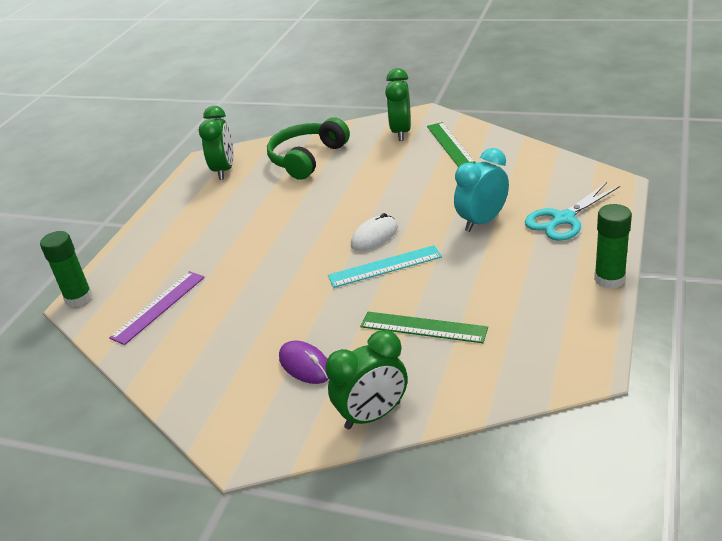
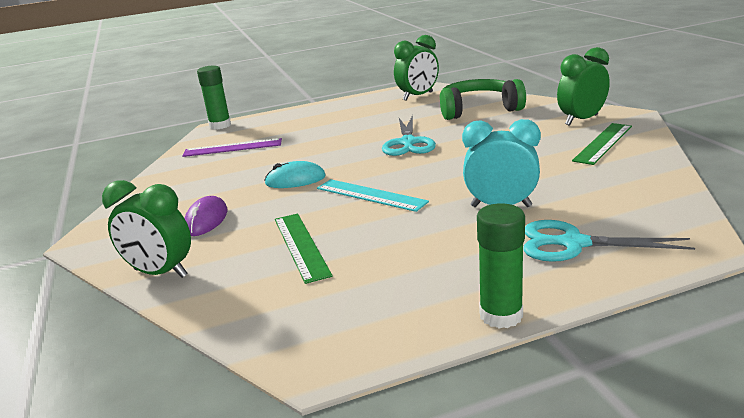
camera: 50 degrees right, 10 degrees down
white mouse [351,213,398,251] -> none
none -> turquoise mouse [264,161,326,188]
none -> turquoise scissors [382,115,436,156]

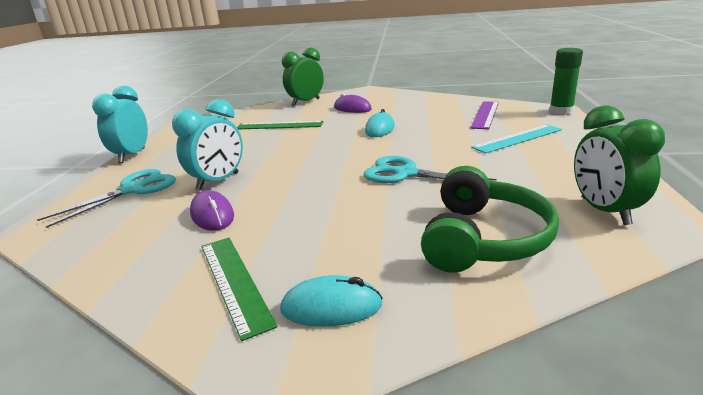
camera: 115 degrees right, 0 degrees up
turquoise ruler [317,179,429,212] -> turquoise ruler moved to [471,125,562,154]
green glue stick [477,203,525,329] -> turquoise clock [92,86,148,163]
green clock [557,47,610,126] -> turquoise mouse [280,275,383,327]
none -> purple mouse [190,190,234,231]

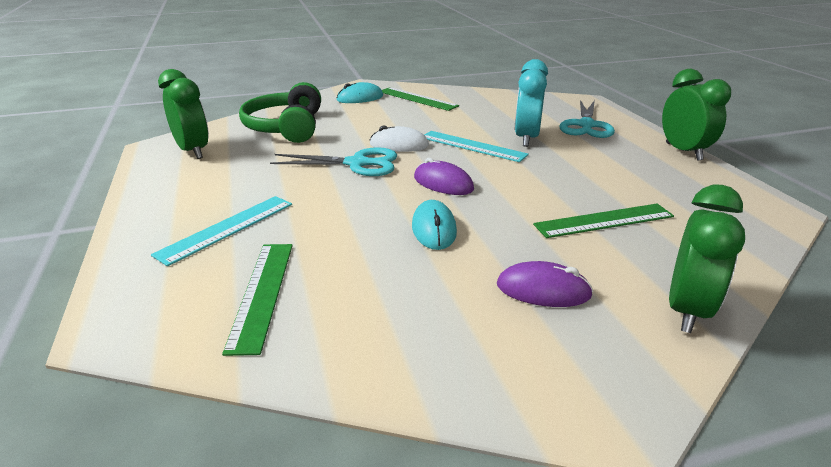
camera: 155 degrees right, 5 degrees up
turquoise clock [92,86,148,163] -> green clock [662,69,731,161]
purple mouse [190,190,234,231] -> purple mouse moved to [414,158,474,195]
purple ruler [471,101,499,129] -> green ruler [222,244,293,356]
green glue stick [549,48,583,115] -> none
none -> white mouse [370,126,429,152]
none -> turquoise ruler [425,131,529,162]

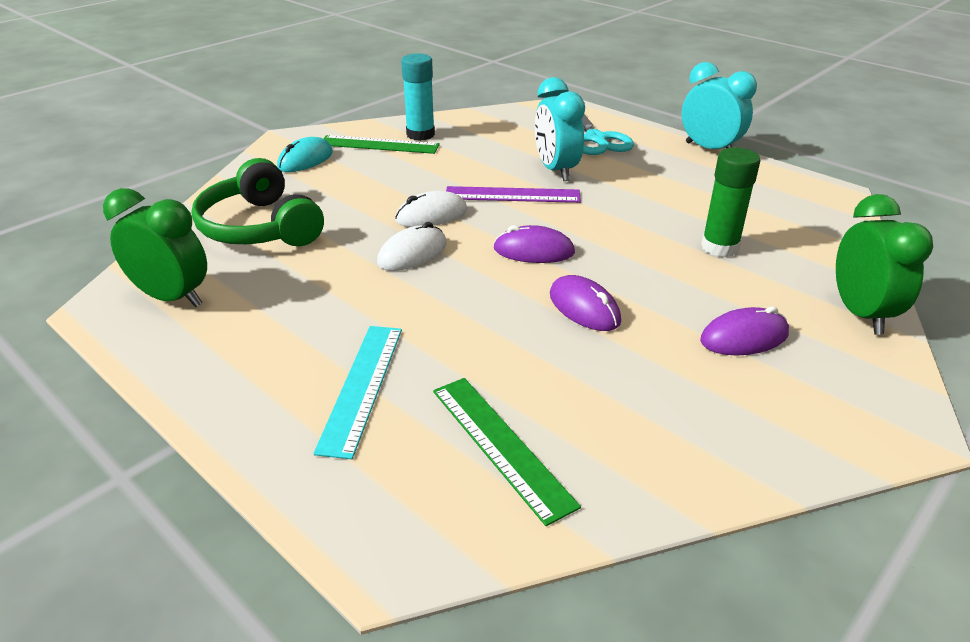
camera: 30 degrees left, 5 degrees up
turquoise scissors [270,147,397,176] -> white mouse [377,222,447,271]
turquoise mouse [412,200,457,250] -> purple mouse [550,275,621,331]
turquoise ruler [425,131,529,162] -> purple ruler [446,186,581,203]
green ruler [533,204,674,238] -> green glue stick [701,147,761,257]
green clock [662,69,731,161] -> turquoise clock [682,62,757,149]
none -> turquoise glue stick [401,53,435,141]

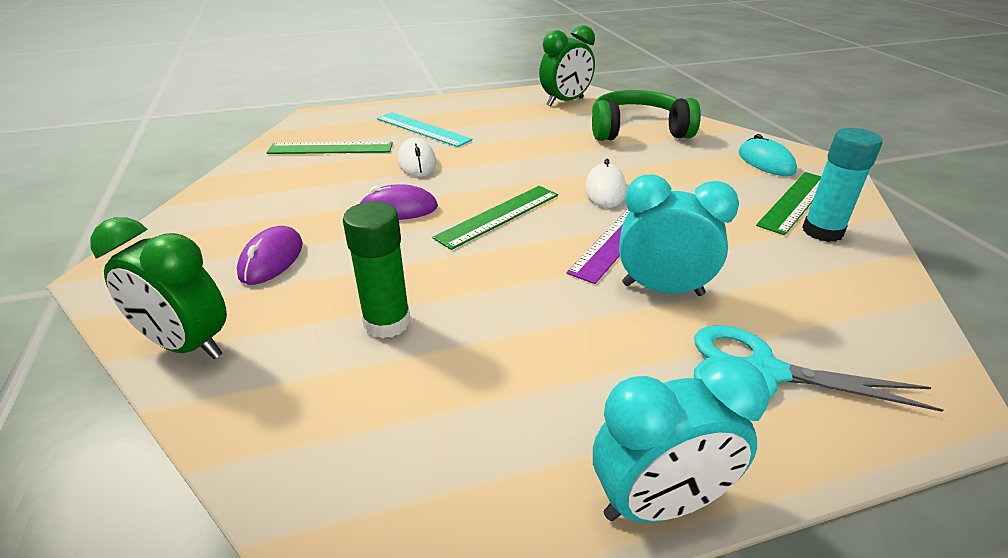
camera: 120 degrees right, 0 degrees up
white mouse [377,222,447,271] -> white mouse moved to [398,138,436,177]
purple mouse [493,225,575,263] -> green ruler [432,186,558,250]

